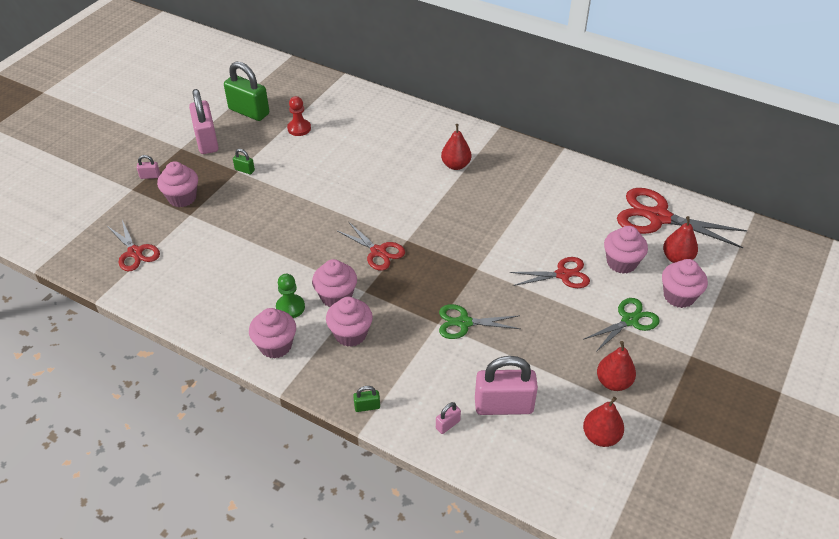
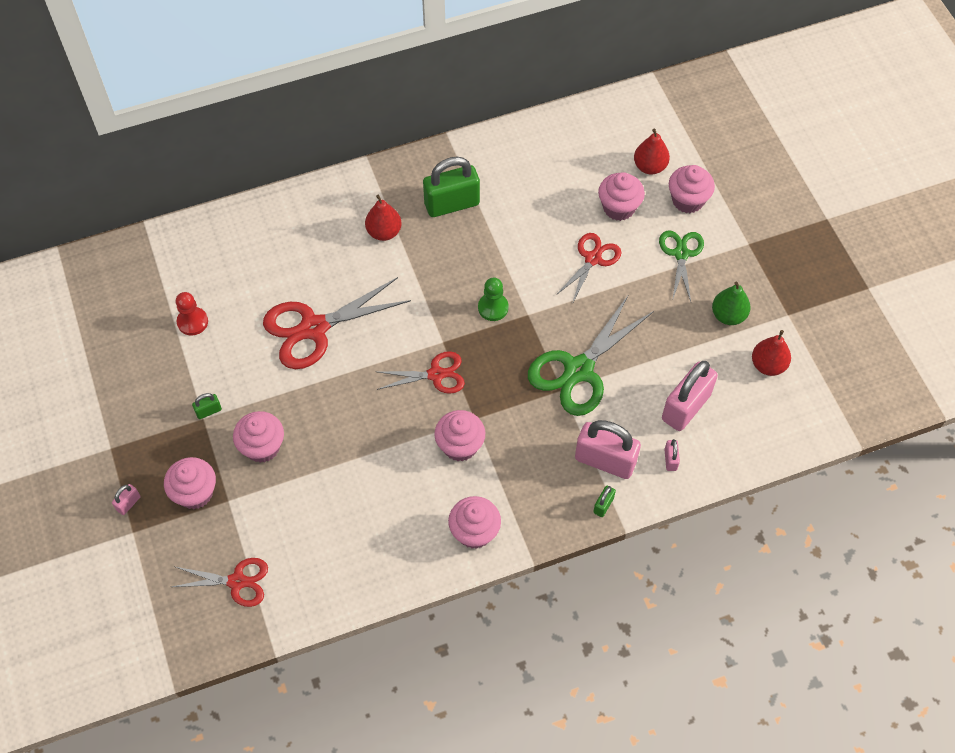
camera: 50 degrees left, 15 degrees up
pink padlock [189,89,218,154] -> pink padlock moved to [575,420,641,479]
green padlock [224,61,269,121] -> green padlock moved to [423,157,480,217]
green pawn [276,274,305,318] -> green pawn moved to [478,278,508,321]
pink cupcake [326,297,373,347] -> pink cupcake moved to [233,411,284,463]
green scissors [439,304,520,339] -> green scissors [528,294,654,416], size x1.69
red pear [597,341,636,391] -> green pear [712,282,750,325]
red scissors [617,188,747,248] -> red scissors moved to [263,277,411,369]

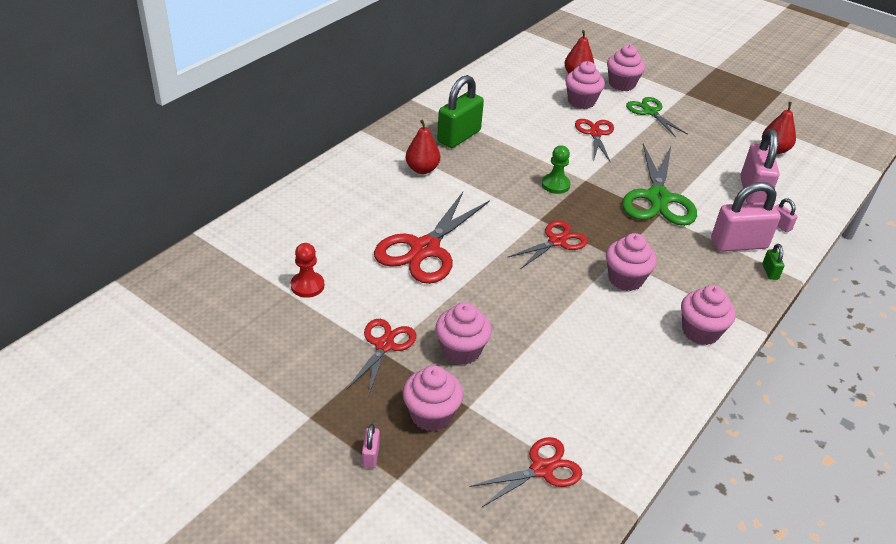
camera: 35 degrees left, 20 degrees down
green padlock [192,393,222,419] -> red scissors [347,319,416,396]
green pear [712,282,750,325] -> none

